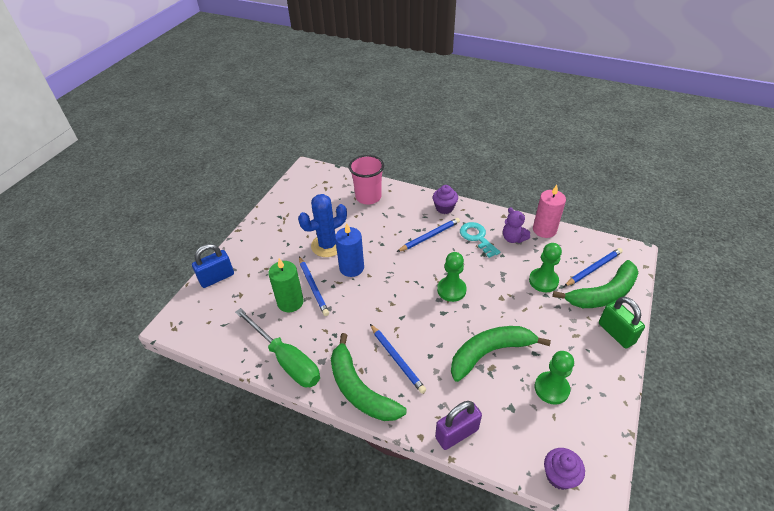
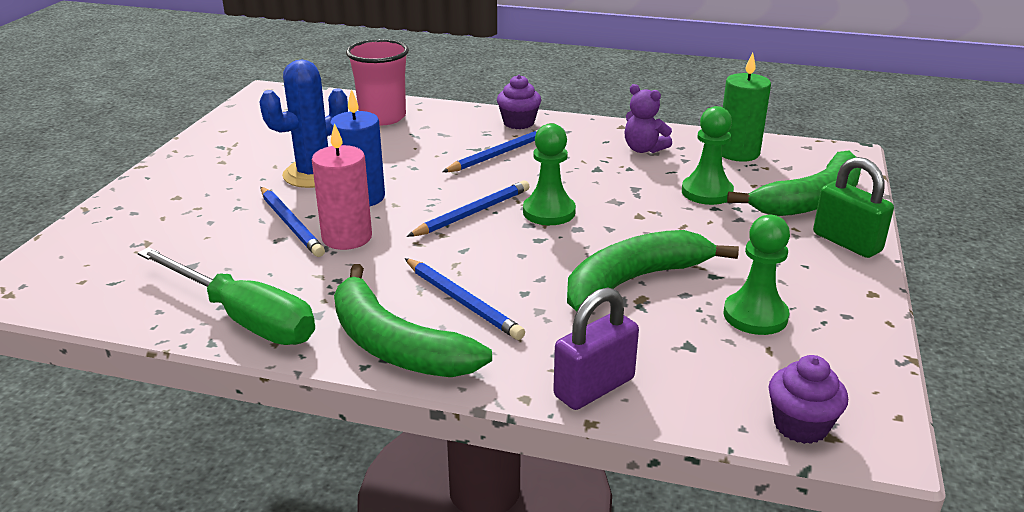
camera: 10 degrees left, 15 degrees down
blue padlock [192,244,234,288] -> none
green candle [268,258,304,312] -> green candle moved to [722,52,771,162]
turquoise key [460,222,500,258] -> none
pink candle [533,185,566,238] -> pink candle moved to [312,123,372,250]
blue pencil [564,248,623,287] -> blue pencil moved to [407,181,530,237]

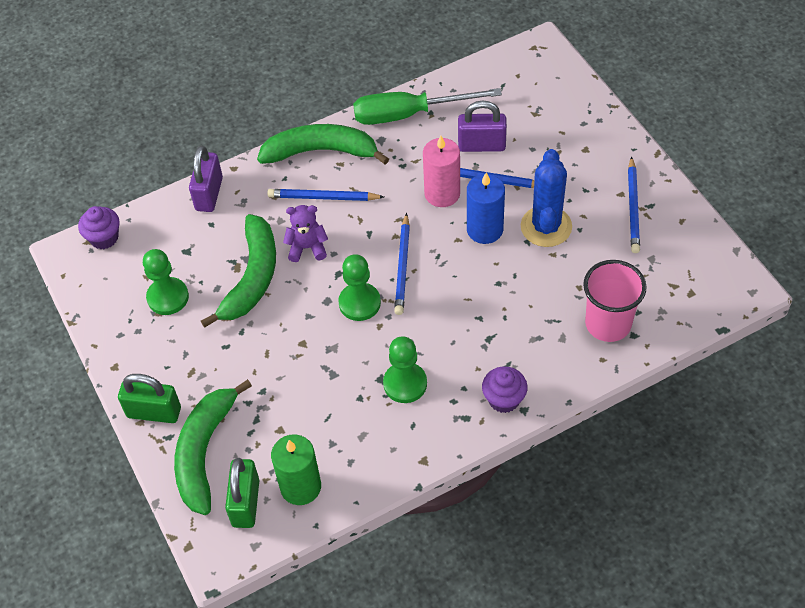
camera: 140 degrees right, 25 degrees up
blue pencil [443,129,539,172] -> blue pencil moved to [628,156,640,253]
purple teddy bear [624,84,672,153] -> purple teddy bear moved to [283,205,328,262]
green pawn [682,106,734,205] -> green pawn moved to [383,336,427,403]
none -> green padlock [225,458,259,528]
none -> purple padlock [458,100,507,152]

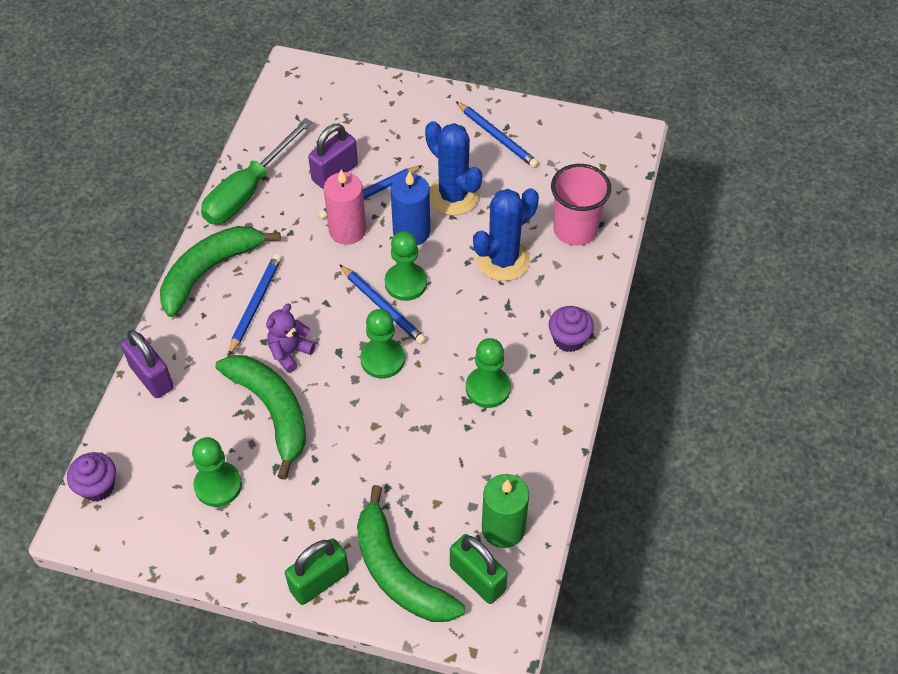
camera: 50 degrees left, 0 degrees up
blue pencil [267,189,384,201] -> blue pencil turned 150 degrees clockwise [228,254,282,356]
none -> green pawn [385,231,427,301]
none -> blue cactus [473,188,539,281]

